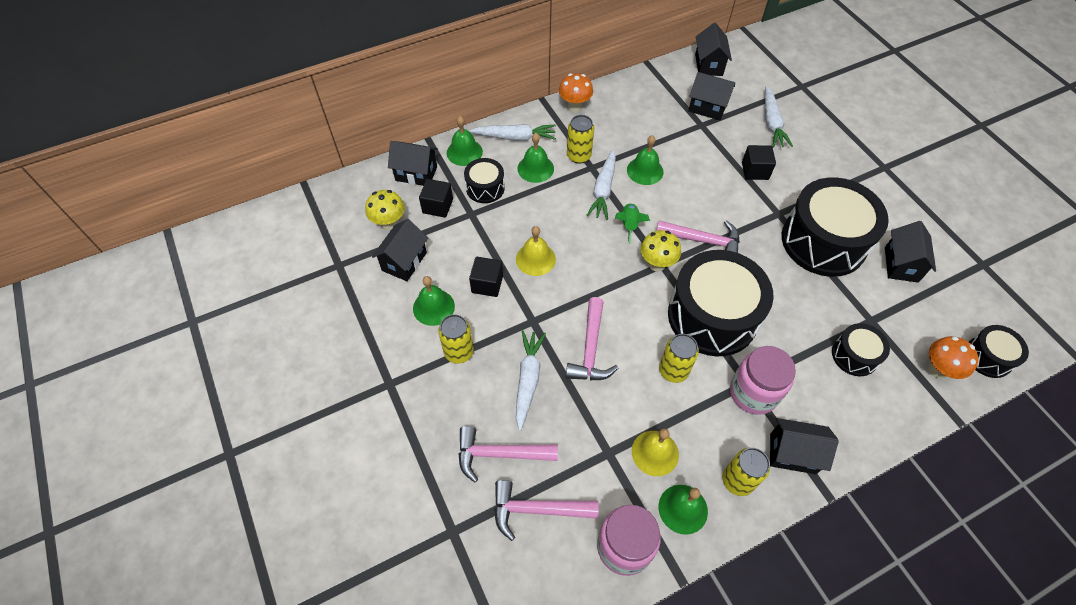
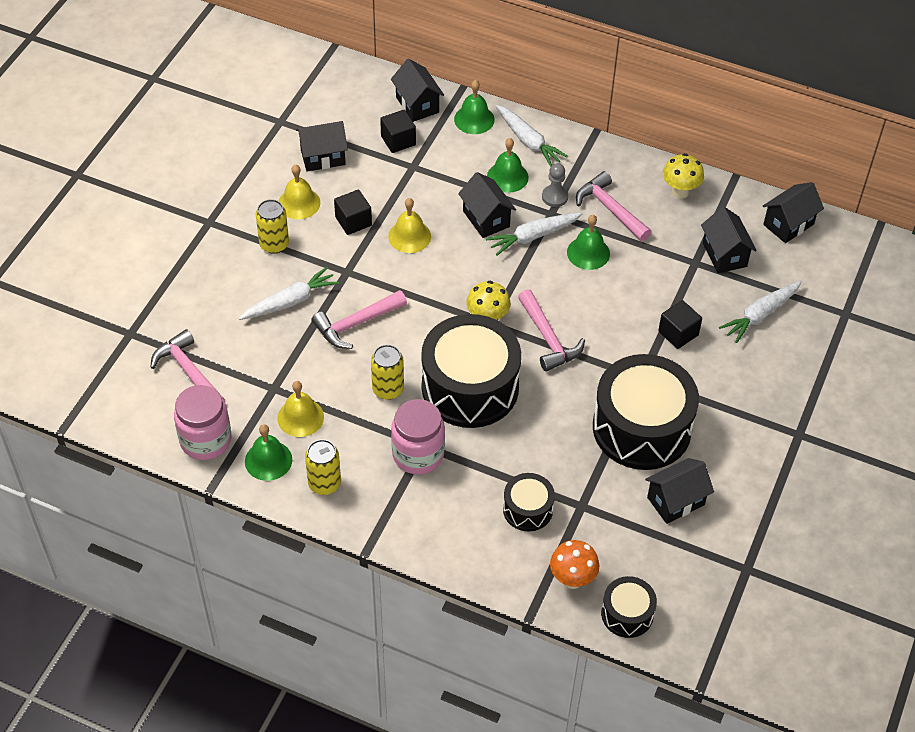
camera: 50 degrees right, 5 degrees down
yellow mushroom [365,190,405,231] -> yellow mushroom moved to [663,153,704,199]
green bell [413,276,455,326] -> yellow bell [279,164,320,219]
pink hammer [458,426,558,483] -> pink hammer moved to [576,171,651,241]
black drum [464,158,505,203] -> none
orange mushroom [559,73,593,113] -> none
yellow can [567,115,594,163] -> grey pawn [542,163,568,207]
green rocket [615,203,650,244] -> none
black house [770,418,839,474] -> black house moved to [458,172,516,238]

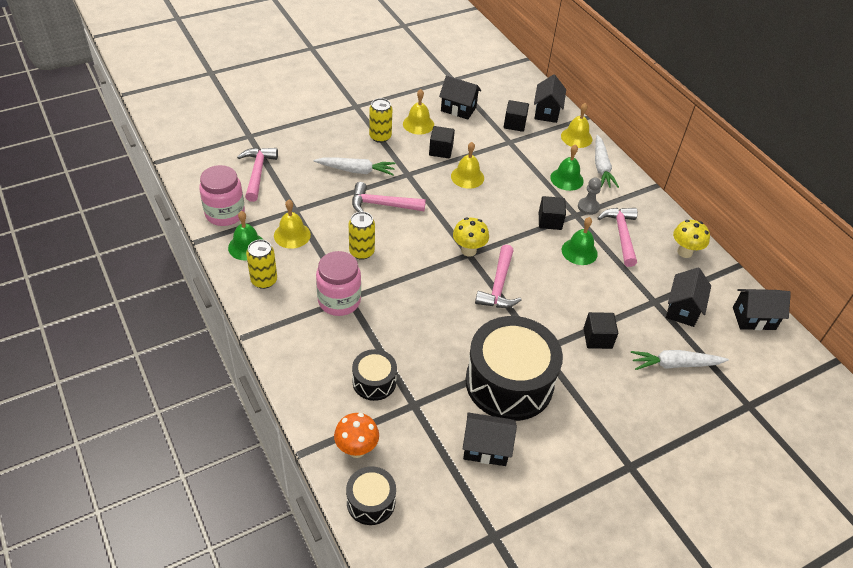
camera: 35 degrees right, 5 degrees down
black drum [421,314,521,428] -> none
green bell [454,80,495,134] -> yellow bell [561,103,592,148]
black house [458,172,516,238] -> none
white carrot [486,212,583,256] -> black cube [539,196,566,230]

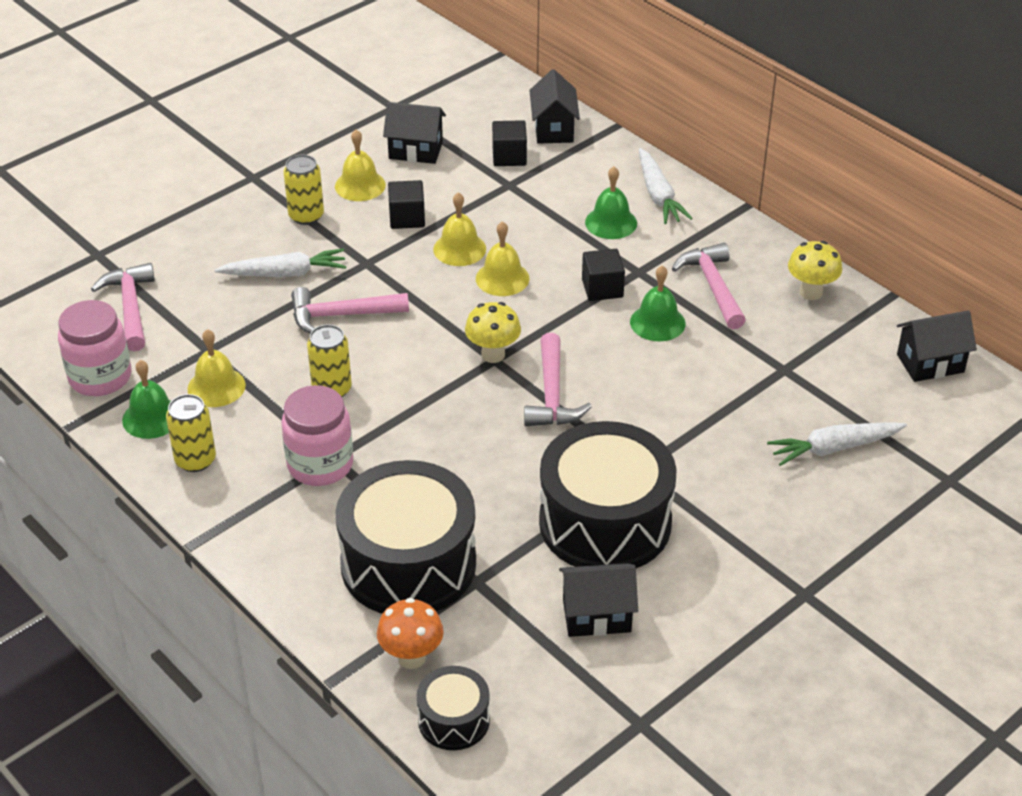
camera: 10 degrees left, 5 degrees down
black drum [352,349,397,401] -> black drum [335,460,476,614], size x2.04
yellow bell [561,103,592,148] -> yellow bell moved to [476,221,529,296]
grey pawn [578,178,602,215] -> none
black cube [583,312,618,349] -> none
black house [666,268,711,327] -> none

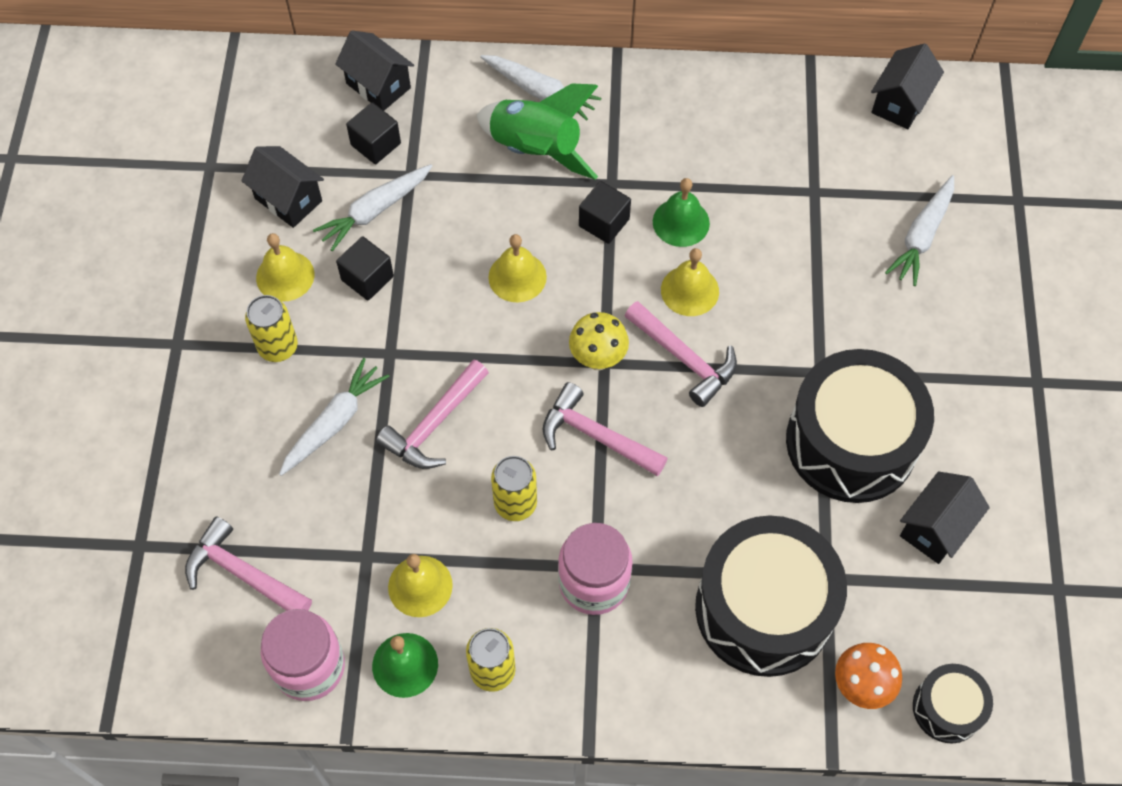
camera: 45 degrees left, 20 degrees up
black house [383,102,446,164] -> black house turned 75 degrees clockwise [241,146,324,228]
yellow bell [433,192,486,266] -> yellow bell moved to [661,248,719,316]
green bell [585,166,637,239] -> green rocket [477,83,598,180]
pink hammer [672,243,746,329] -> pink hammer moved to [542,382,668,476]
yellow mushroom [788,241,842,300] -> none
none -> white carrot [313,164,432,251]

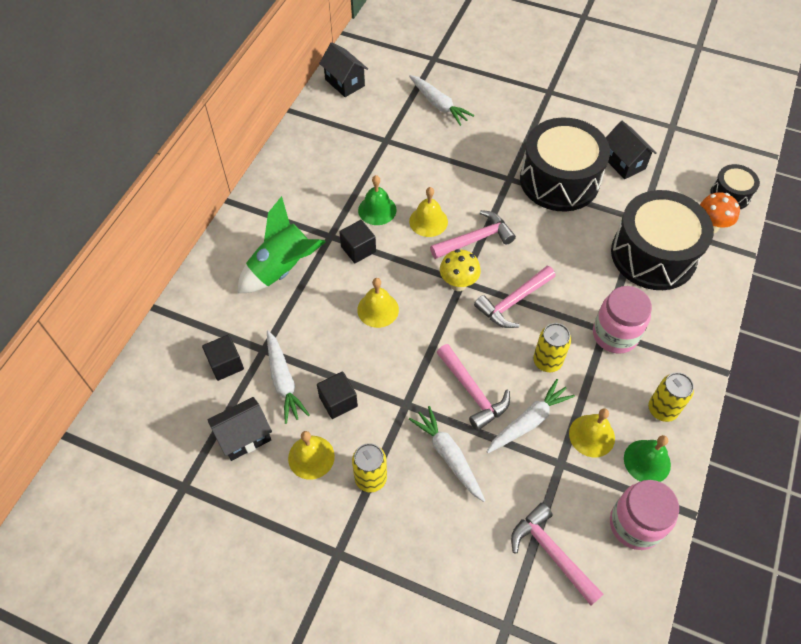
camera: 70 degrees left, 5 degrees down
pink hammer [185,516,312,611] -> pink hammer turned 90 degrees clockwise [511,503,604,606]
black house [335,30,414,111] -> none
white carrot [480,55,601,121] -> white carrot moved to [487,379,575,453]

